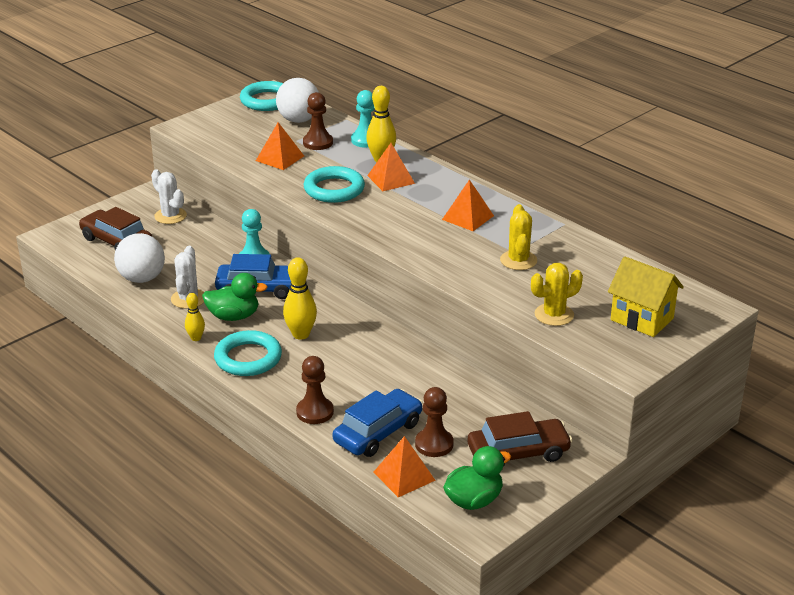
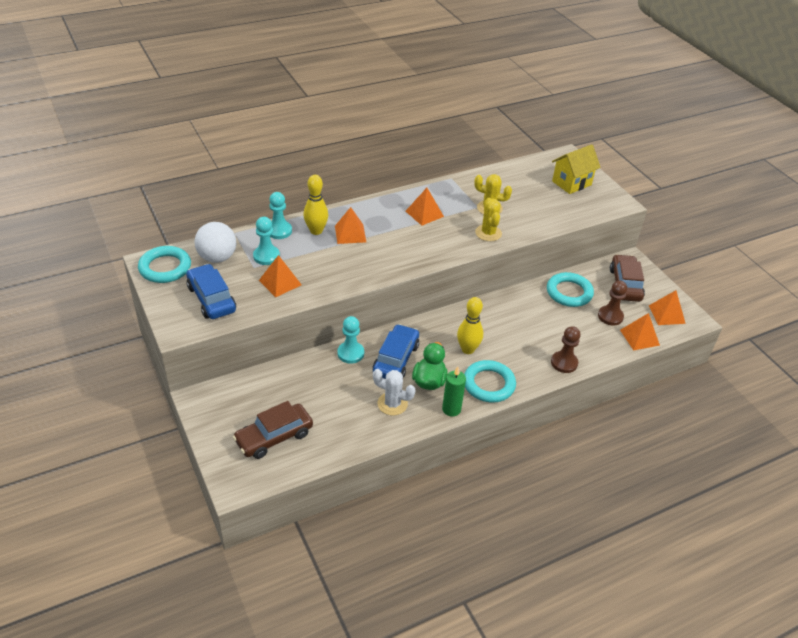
camera: 75 degrees left, 10 degrees up
white ball [114,233,165,283] -> none
white cactus [151,169,187,224] -> none
yellow bowling pin [185,293,205,341] -> green candle [442,367,466,416]
brown pawn [303,92,333,150] -> turquoise pawn [253,217,280,265]
turquoise ring [303,166,365,203] -> turquoise ring moved to [547,272,594,307]
blue car [333,389,423,457] -> blue car moved to [186,264,236,319]
green duck [443,446,511,510] -> orange pyramid [649,290,686,325]
yellow cactus [531,263,583,326] -> yellow cactus moved to [475,198,502,241]

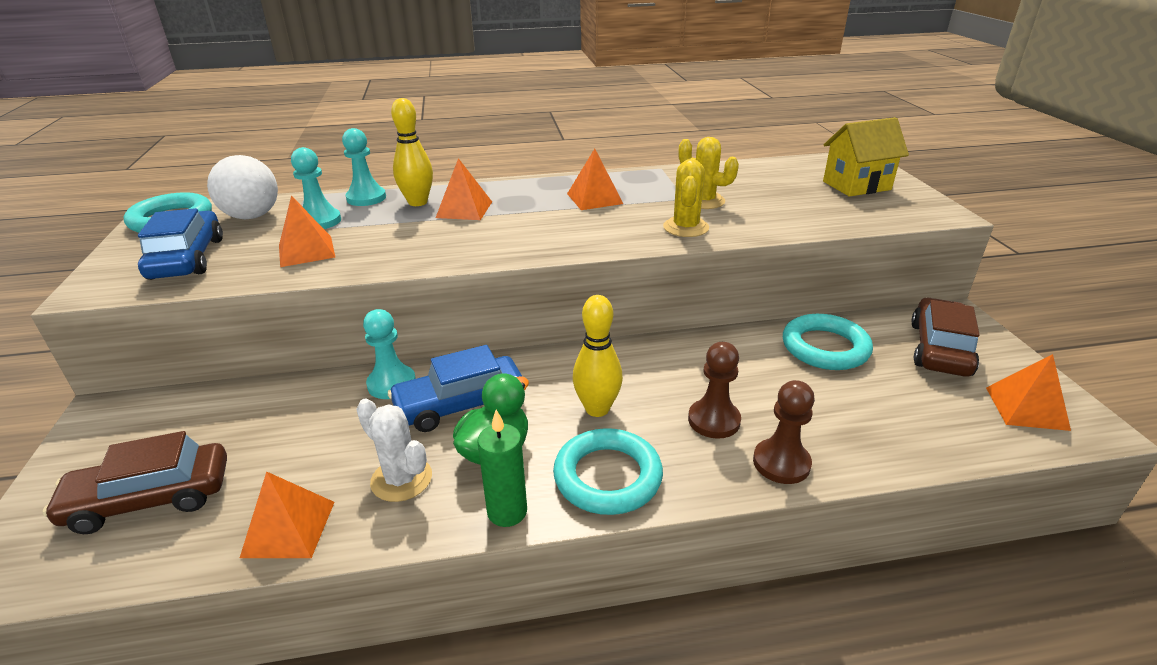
camera: 20 degrees right, 10 degrees down
blue car [373,324,419,379] -> blue car turned 150 degrees counterclockwise [388,345,523,432]
brown pawn [598,281,627,326] -> brown pawn moved to [688,342,741,439]
orange pyramid [620,313,660,350] -> orange pyramid moved to [240,471,335,558]

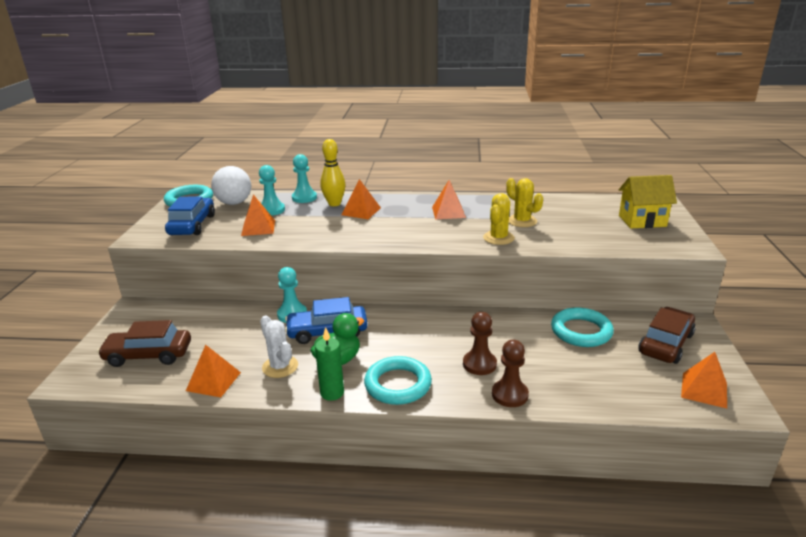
camera: 15 degrees right, 5 degrees down
yellow bowling pin [573,295,623,417] -> none

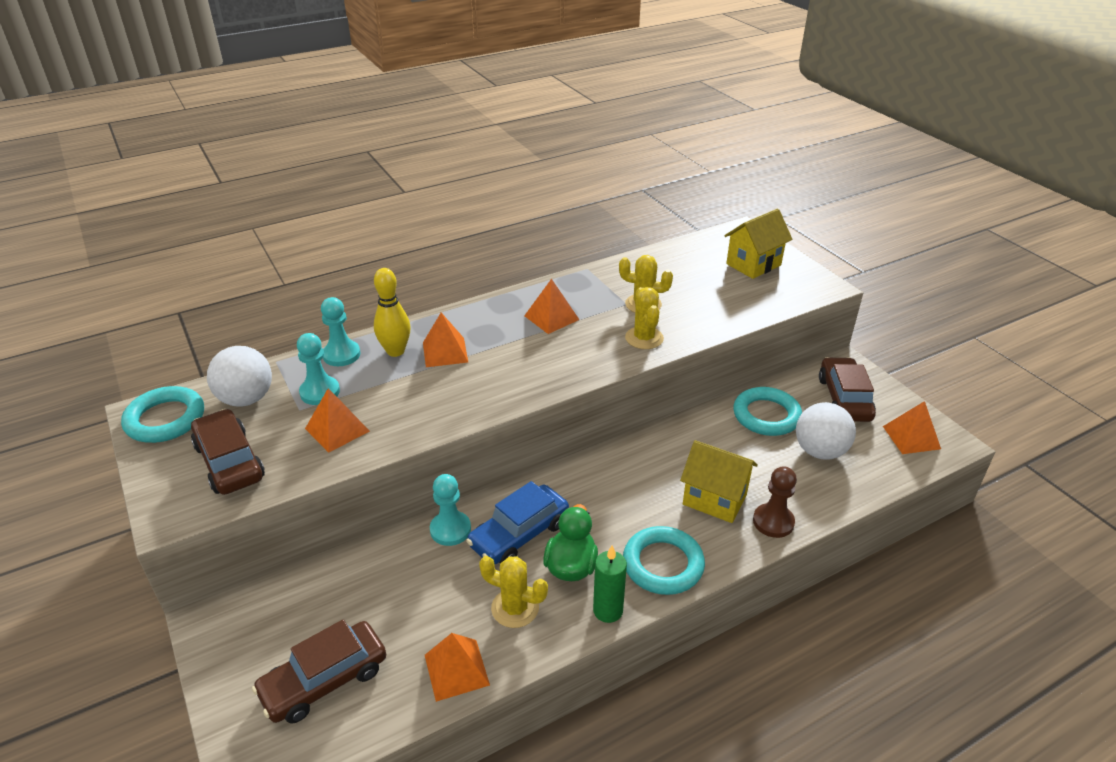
camera: 35 degrees left, 10 degrees up
blue car [165,197,215,235] -> brown car [191,409,265,495]
white cactus [260,315,298,378] -> yellow cactus [479,556,548,628]
brown pawn [463,312,497,375] -> yellow house [680,440,758,523]
none -> white ball [796,402,856,460]

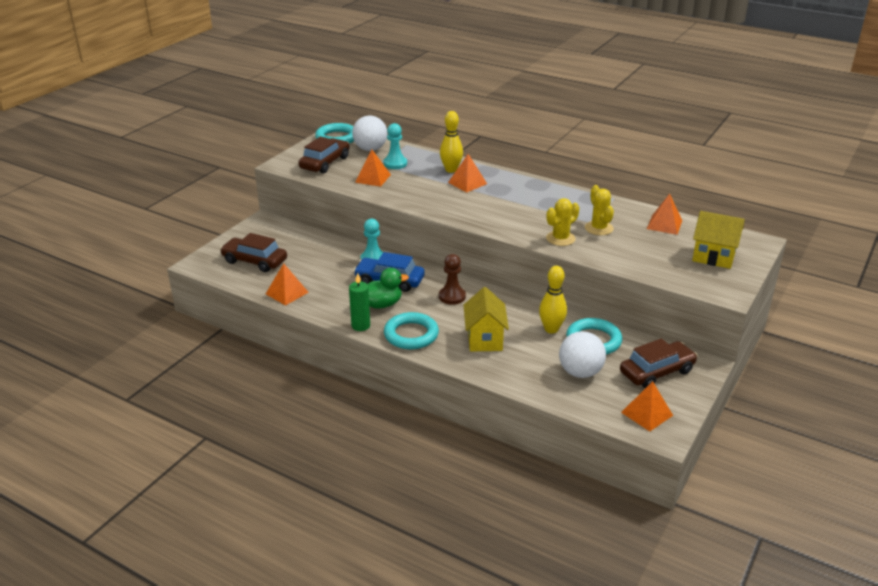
camera: 60 degrees right, 5 degrees down
turquoise pawn [321,297,360,366] -> none
yellow cactus [479,556,548,628] -> none
orange pyramid [524,279,579,334] -> orange pyramid moved to [647,194,682,235]
brown pawn [753,466,797,538] -> brown pawn moved to [439,254,466,305]
none -> yellow bowling pin [539,266,567,333]

